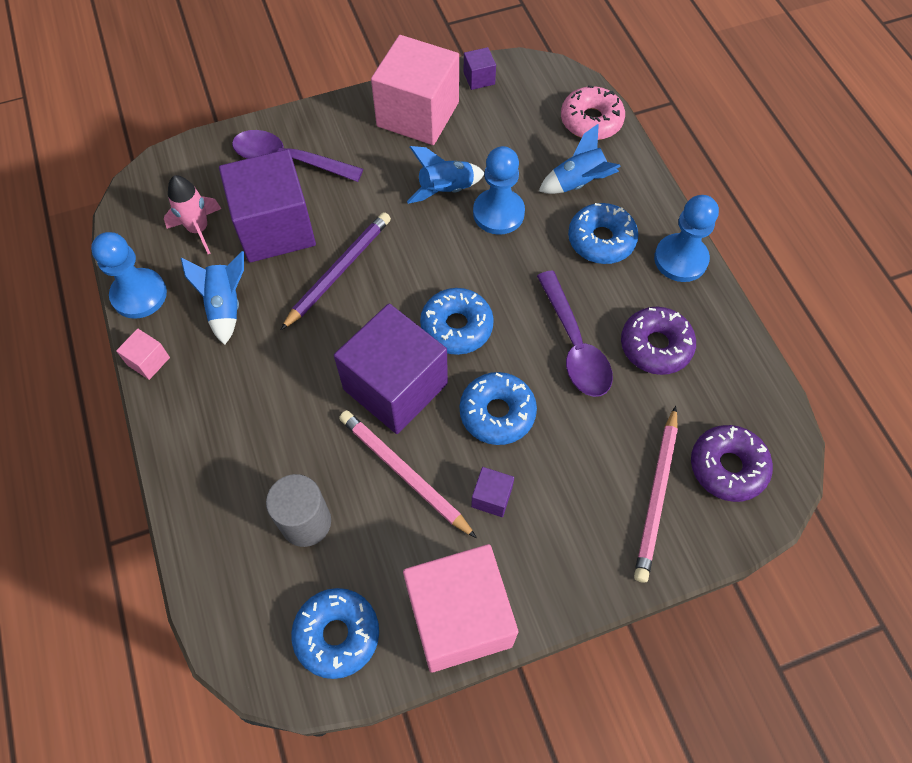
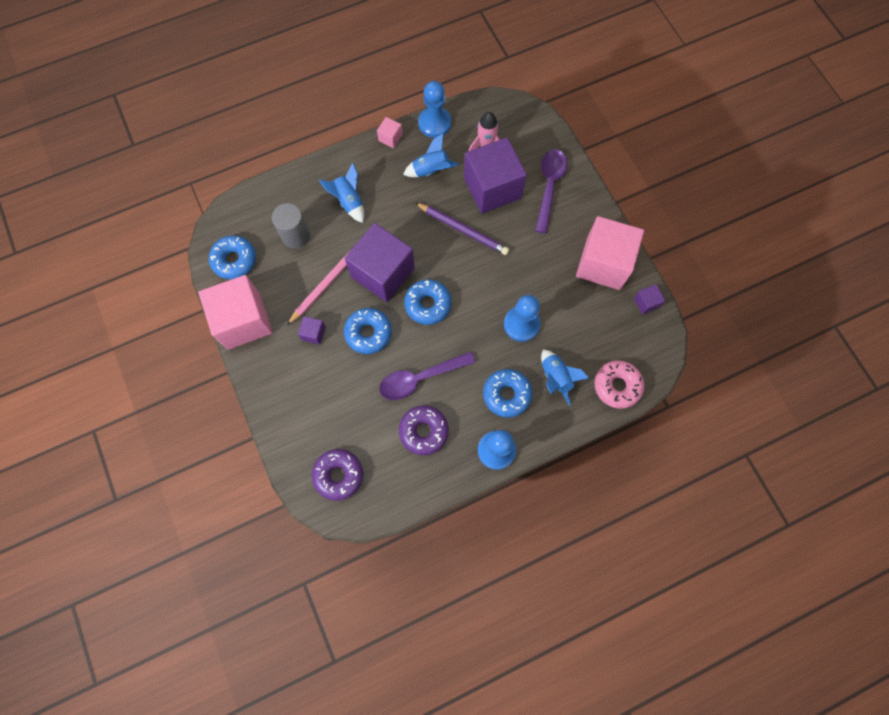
camera: 85 degrees right, 10 degrees up
blue rocket [407,146,485,204] -> blue rocket moved to [319,163,364,223]
pink pencil [634,406,678,583] -> none

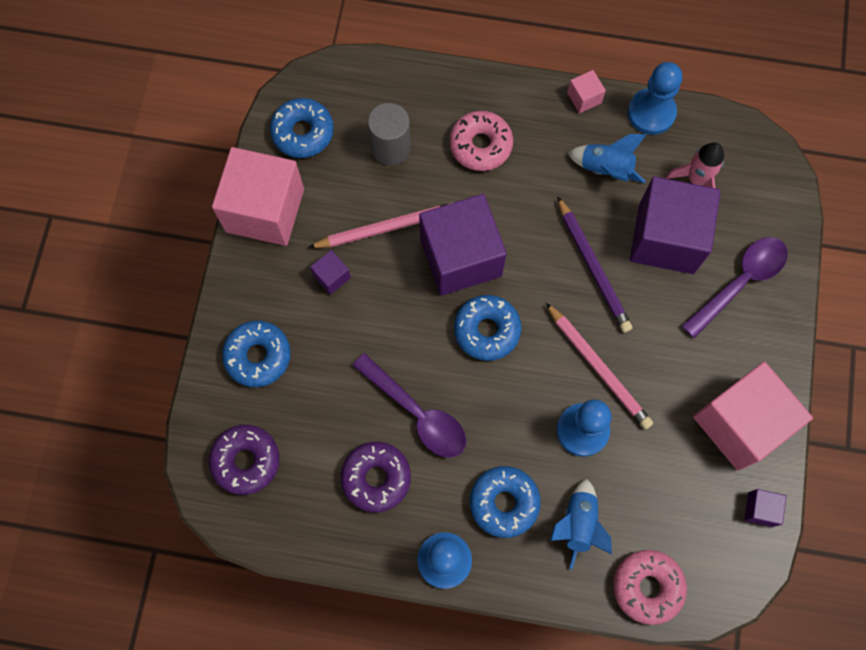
camera: 35 degrees right, 0 degrees up
blue rocket [319,163,364,223] -> pink donut [450,111,513,171]
blue donut [344,308,392,354] -> blue donut moved to [222,321,291,387]
purple spoon [379,351,476,400] -> purple spoon turned 150 degrees counterclockwise [352,353,466,458]
none -> pink pencil [546,303,653,430]

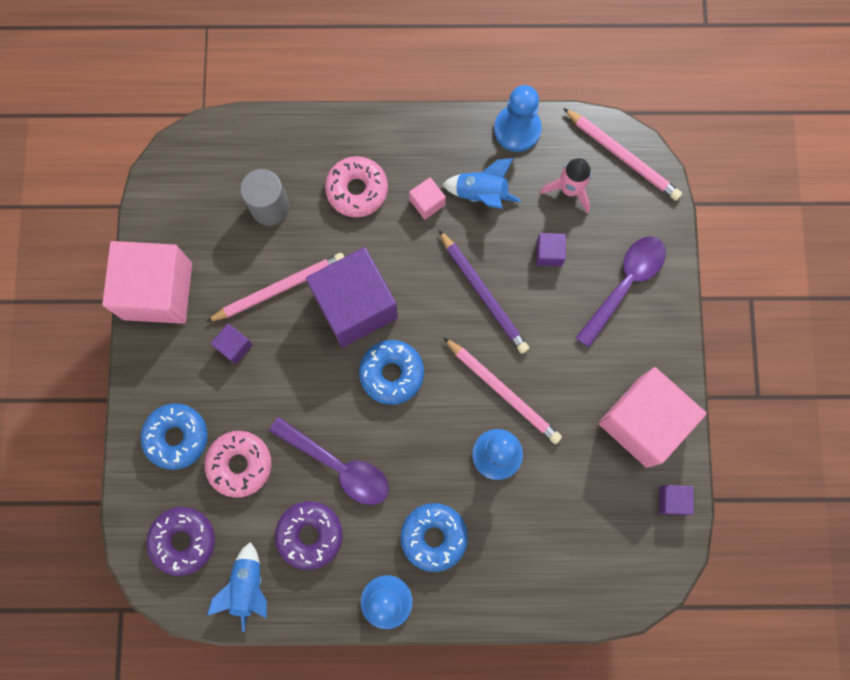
camera: 10 degrees left, 5 degrees up
blue donut [270,98,334,158] -> none
blue rocket [550,479,612,569] -> blue rocket moved to [207,542,267,632]
pink cube [567,70,606,113] -> pink cube moved to [409,177,446,220]
pink donut [613,550,687,625] -> pink donut moved to [205,431,271,498]
purple cube [630,177,721,274] -> purple cube [536,233,566,266], size x0.41
none -> pink pencil [563,108,682,201]

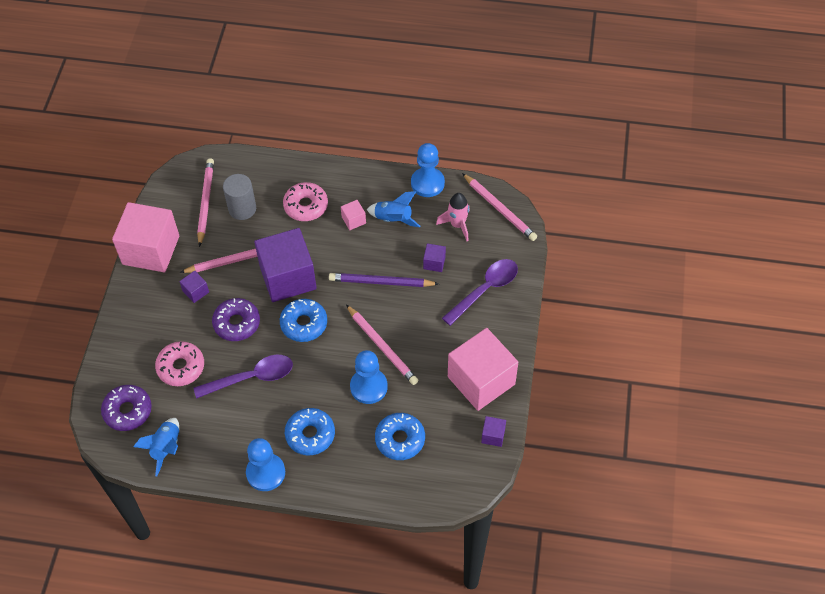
camera: 10 degrees right, 20 degrees down
blue donut [141,403,208,470] -> blue donut moved to [375,413,425,460]
purple spoon [269,417,389,505] -> purple spoon turned 60 degrees counterclockwise [194,355,293,399]
purple donut [275,501,343,570] -> purple donut moved to [212,298,260,341]
purple pencil [439,230,529,354] -> purple pencil turned 120 degrees clockwise [329,273,439,287]
none -> pink pencil [197,158,214,247]

